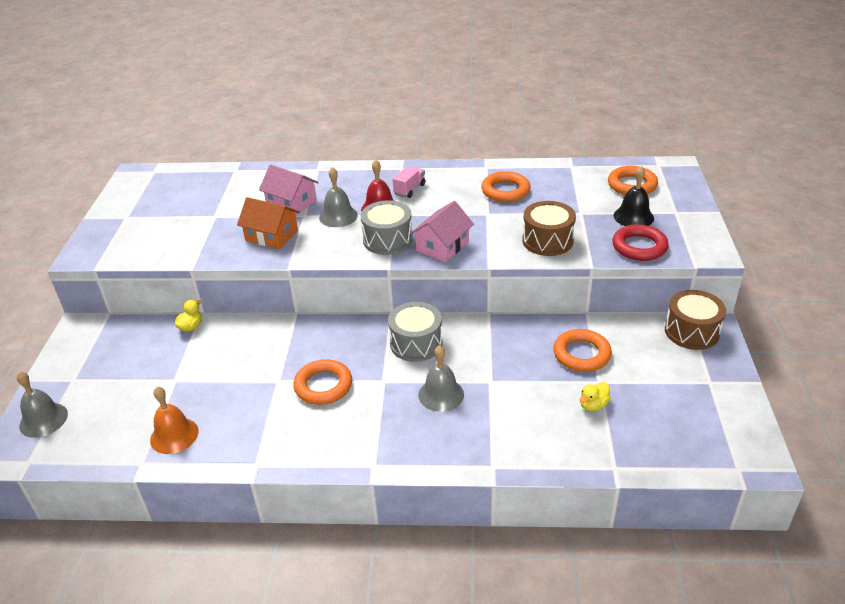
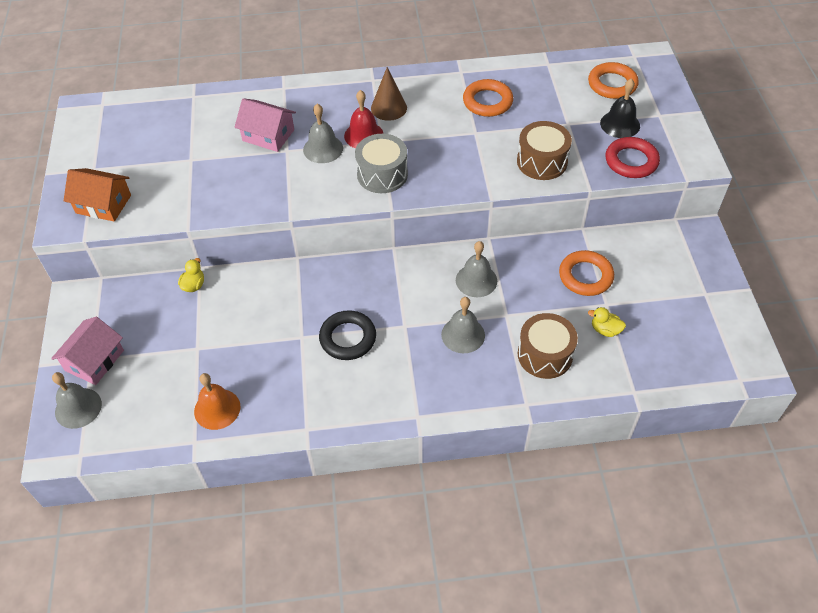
camera: 10 degrees left, 15 degrees up
orange house [237,197,300,249] -> orange house moved to [64,168,131,222]
orange ring [293,359,352,405] -> black ring [319,310,376,360]
grey drum [388,302,443,362] -> none
pink truck [393,167,426,198] -> brown cone [371,67,407,121]
pink house [410,201,474,262] -> pink house moved to [51,317,124,385]
yellow duck [580,382,611,411] -> yellow duck turned 75 degrees clockwise [588,307,626,337]
brown drum [665,290,726,350] -> brown drum moved to [518,313,578,379]
none -> grey bell [456,241,497,297]

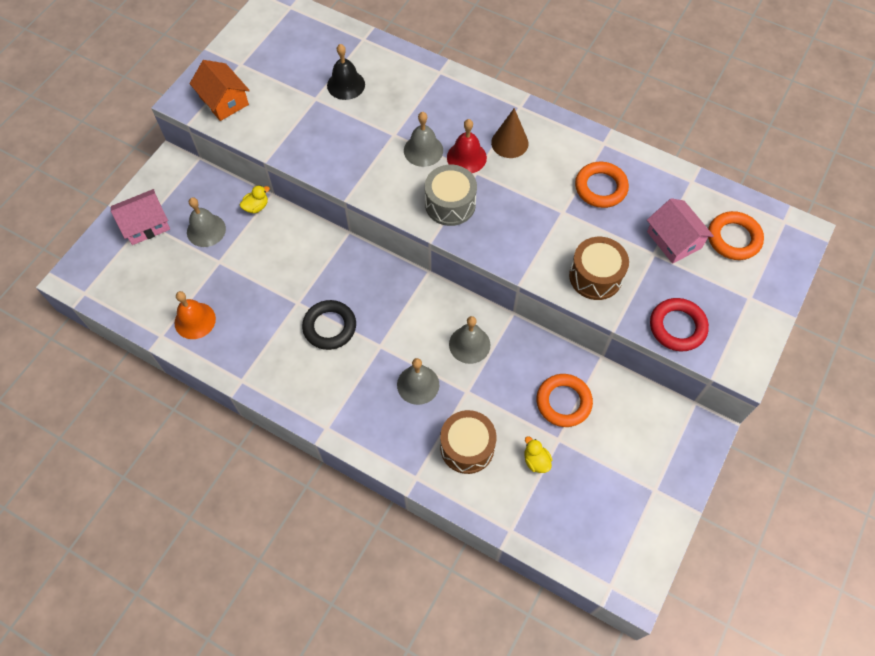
camera: 35 degrees right, 10 degrees up
grey bell [52,372,102,429] -> grey bell moved to [187,197,226,247]
pink house [234,98,296,152] -> pink house moved to [647,198,714,264]
black bell [600,79,640,138] -> black bell moved to [327,44,365,100]

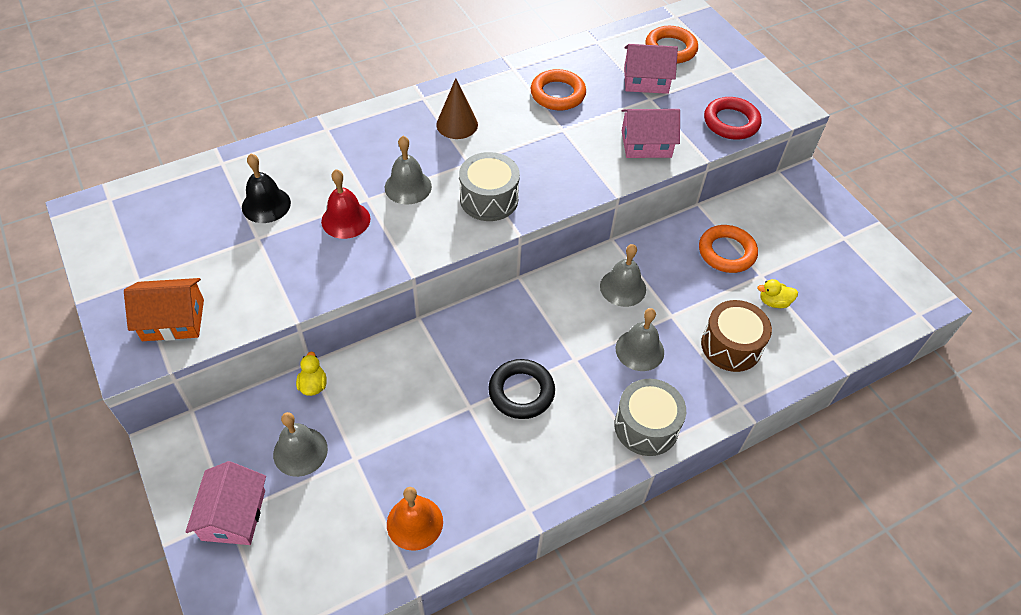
camera: 60 degrees left, 10 degrees down
red bell [447,119,487,173] -> red bell moved to [321,169,371,239]
brown drum [569,237,629,300] -> pink house [621,109,680,158]
none -> grey drum [614,379,686,456]

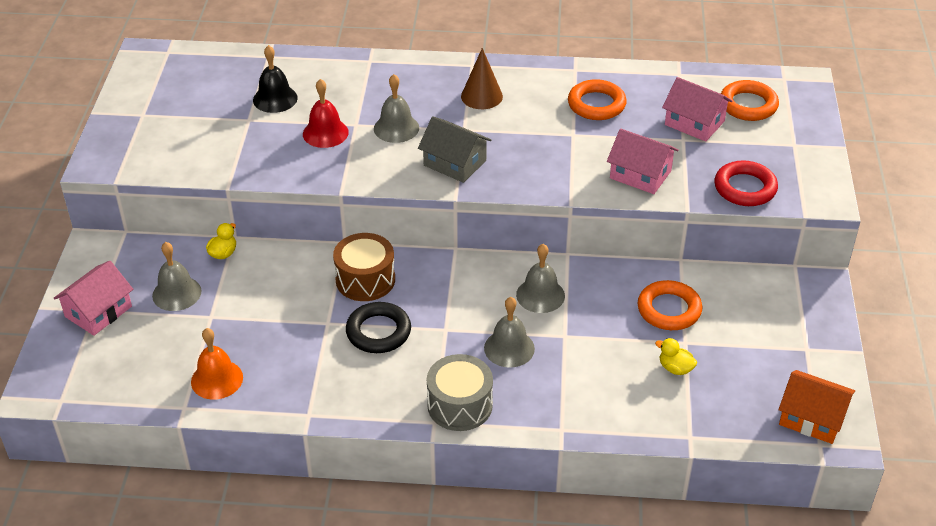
camera: 35 degrees right, 10 degrees down
orange house [124,278,204,341] -> orange house moved to [778,370,855,444]
grey drum [459,152,520,221] -> grey house [418,116,492,183]
brown drum [701,300,772,372] -> brown drum moved to [333,233,395,301]

